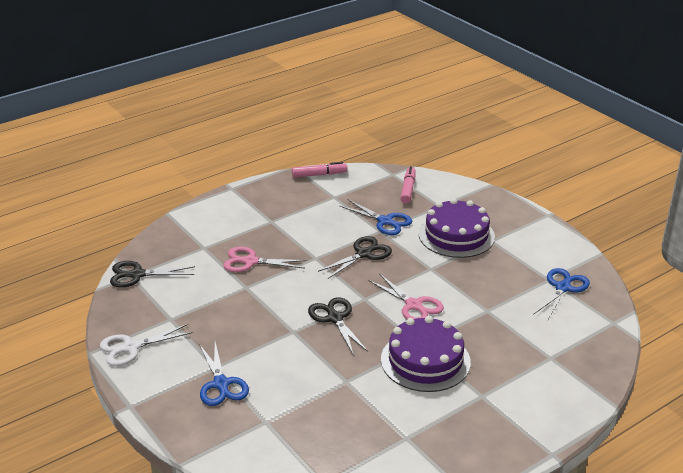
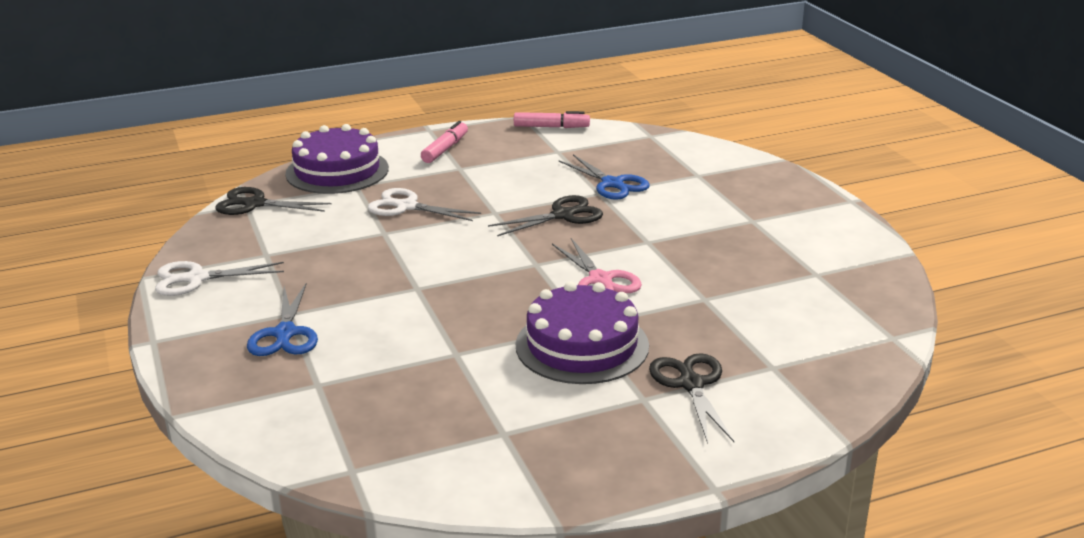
camera: 15 degrees right, 5 degrees down
pink scissors [223,246,307,272] -> white scissors [367,188,481,221]
black scissors [308,297,368,356] -> black scissors moved to [649,353,734,444]
pink marker [400,166,416,204] -> pink marker moved to [421,121,468,163]
purple cake [419,198,495,258] -> purple cake moved to [285,124,389,194]
blue scissors [533,268,590,319] -> none

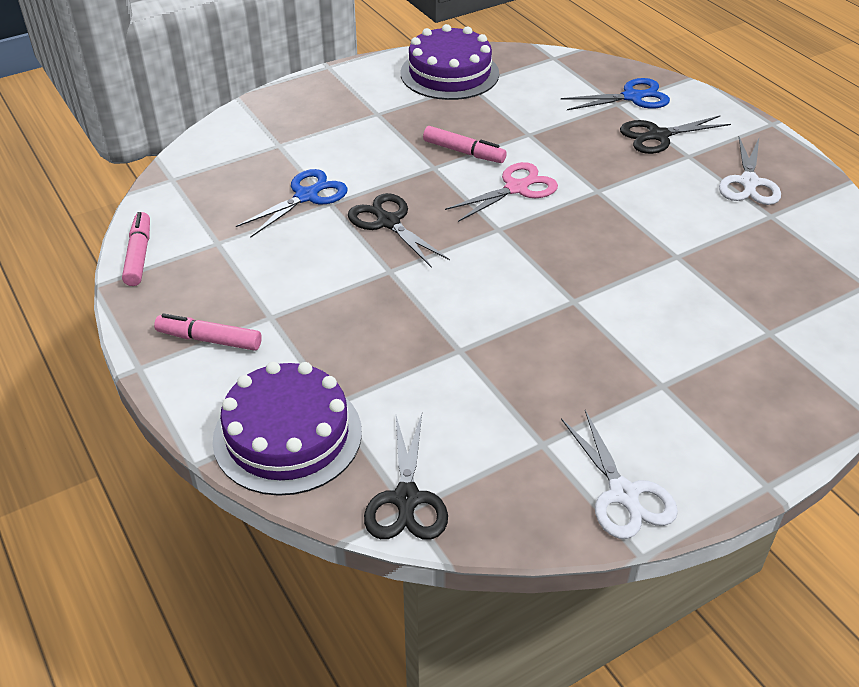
camera: 100 degrees left, 15 degrees up
blue scissors [247,283,318,356] -> blue scissors moved to [561,78,670,110]
white scissors [367,188,481,221] -> white scissors moved to [719,137,781,205]
purple cake [516,282,649,384] -> purple cake moved to [401,24,499,100]
none -> pink marker [423,126,507,163]

